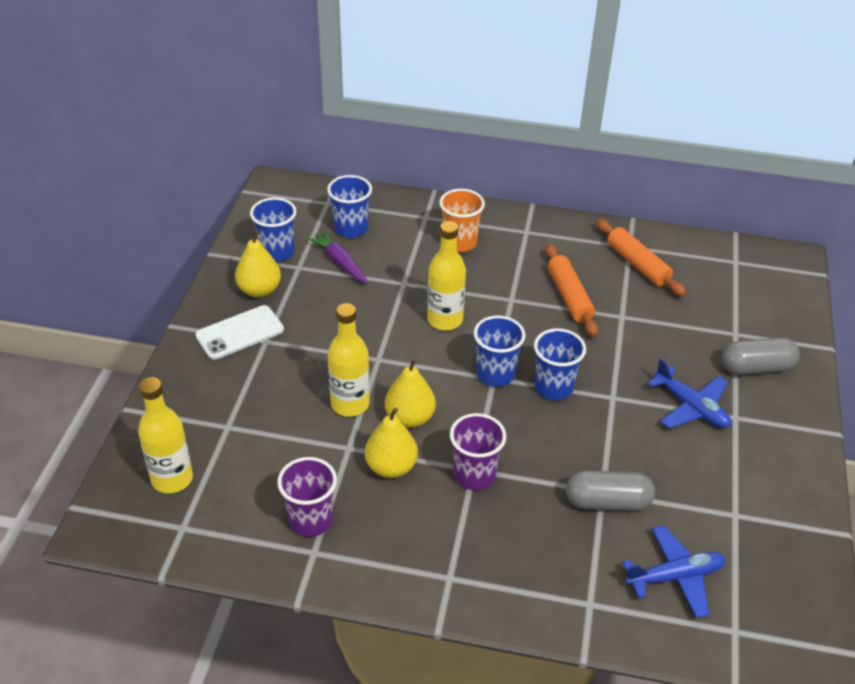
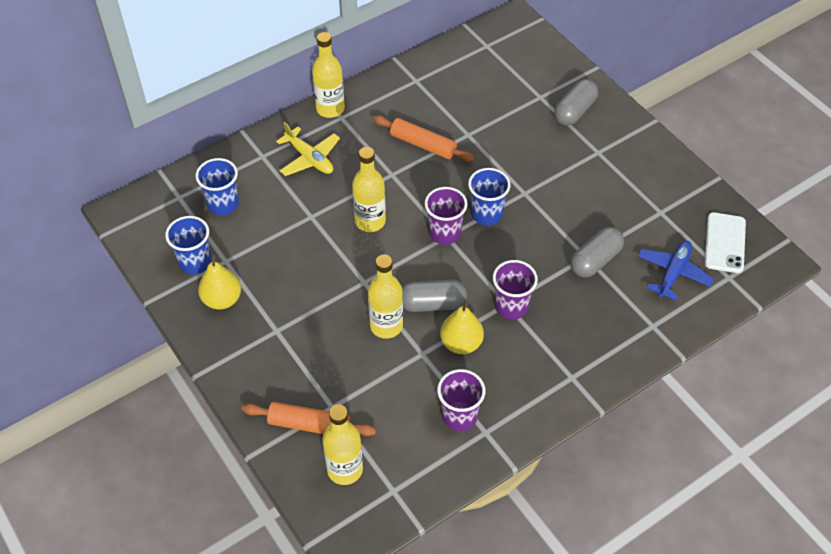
camera: 45 degrees left, 10 degrees up
white phone [195,305,284,360] -> white phone moved to [705,212,746,273]
purple carrot [307,230,368,284] -> none
yellow pear [385,358,436,428] -> grey capsule [402,280,467,312]
orange cup [439,189,485,252] -> yellow plane [276,122,340,176]
blue cup [474,316,525,387] -> purple cup [425,187,467,245]
orange rolling pin [596,219,686,296] -> orange rolling pin moved to [242,402,376,436]
blue plane [647,358,731,429] -> none
none -> yellow bottle [312,32,345,118]

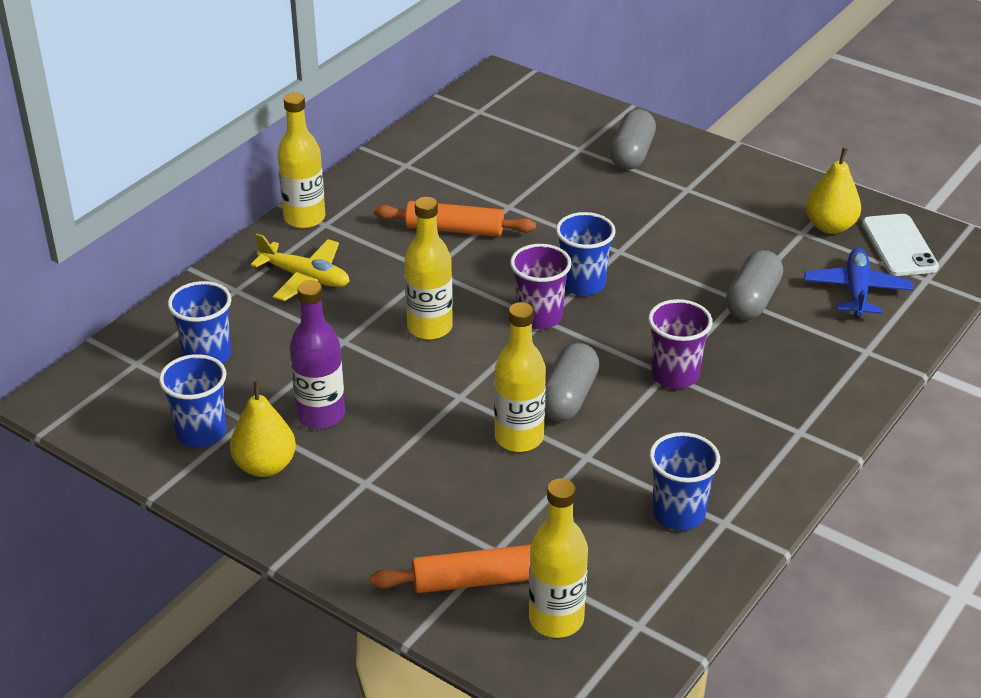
camera: 20 degrees left, 15 degrees down
grey capsule [402,280,467,312] -> grey capsule turned 45 degrees counterclockwise [545,343,600,422]
purple cup [437,369,486,431] -> blue cup [649,432,720,530]
yellow pear [440,300,484,354] -> yellow pear moved to [806,148,861,234]
none -> purple bottle [290,280,345,429]

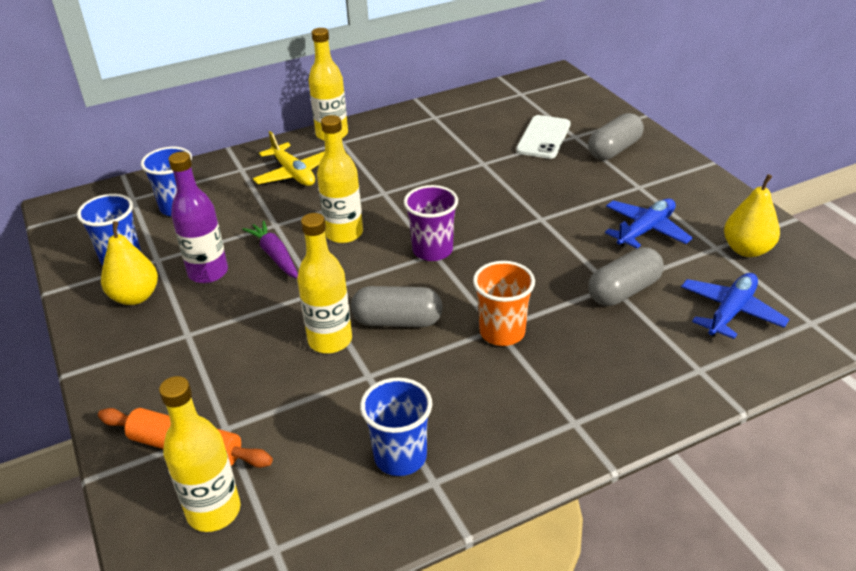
camera: 30 degrees right, 0 degrees up
orange rolling pin [374,201,536,237] -> none
grey capsule [545,343,600,422] -> grey capsule turned 45 degrees clockwise [351,286,443,327]
blue cup [556,212,616,296] -> none
purple cup [648,299,713,389] -> orange cup [473,261,535,346]
white phone [862,214,939,276] -> white phone moved to [516,115,571,159]
none -> purple carrot [242,220,298,279]
none -> blue plane [605,199,693,249]

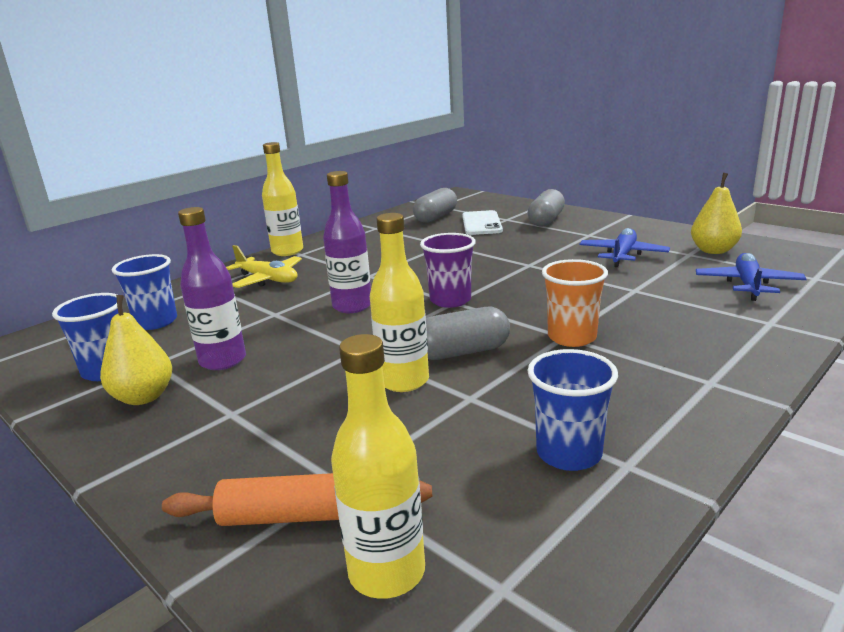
camera: 20 degrees left, 15 degrees down
purple carrot [242,220,298,279] -> none
yellow bottle [317,115,363,243] -> purple bottle [323,171,371,313]
grey capsule [588,247,664,306] -> grey capsule moved to [413,188,457,223]

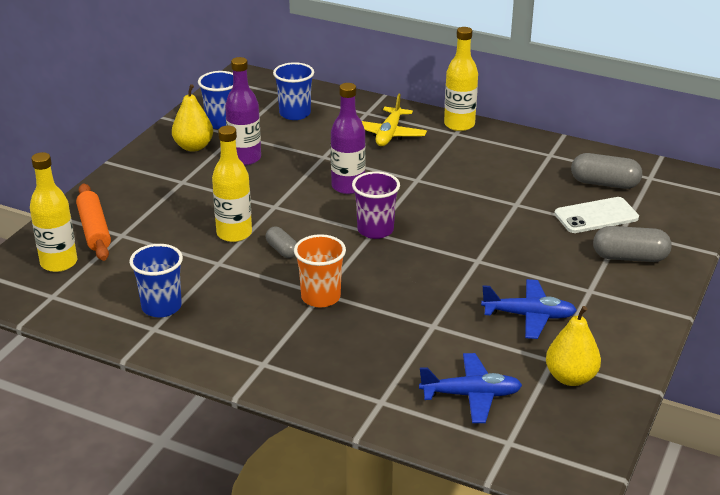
camera: 70 degrees right, 10 degrees up
grey capsule [426,307,510,360] -> grey capsule [266,227,297,258], size x0.60

